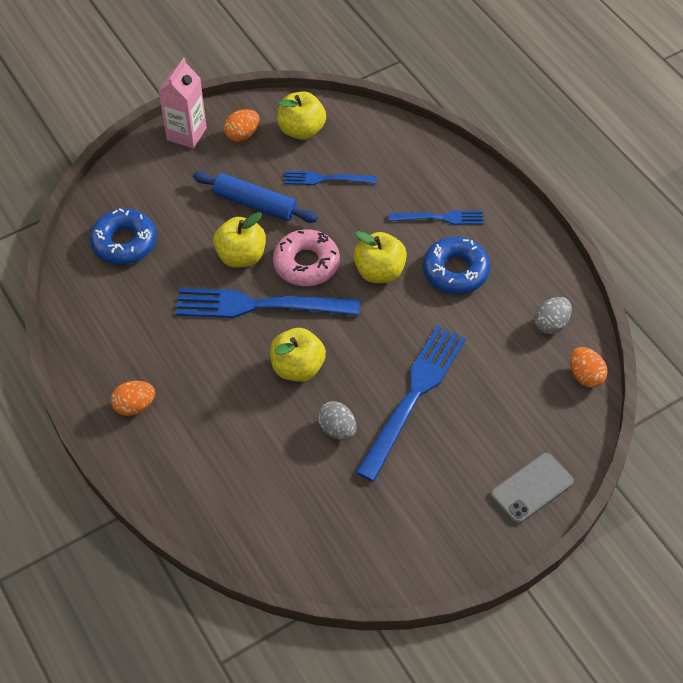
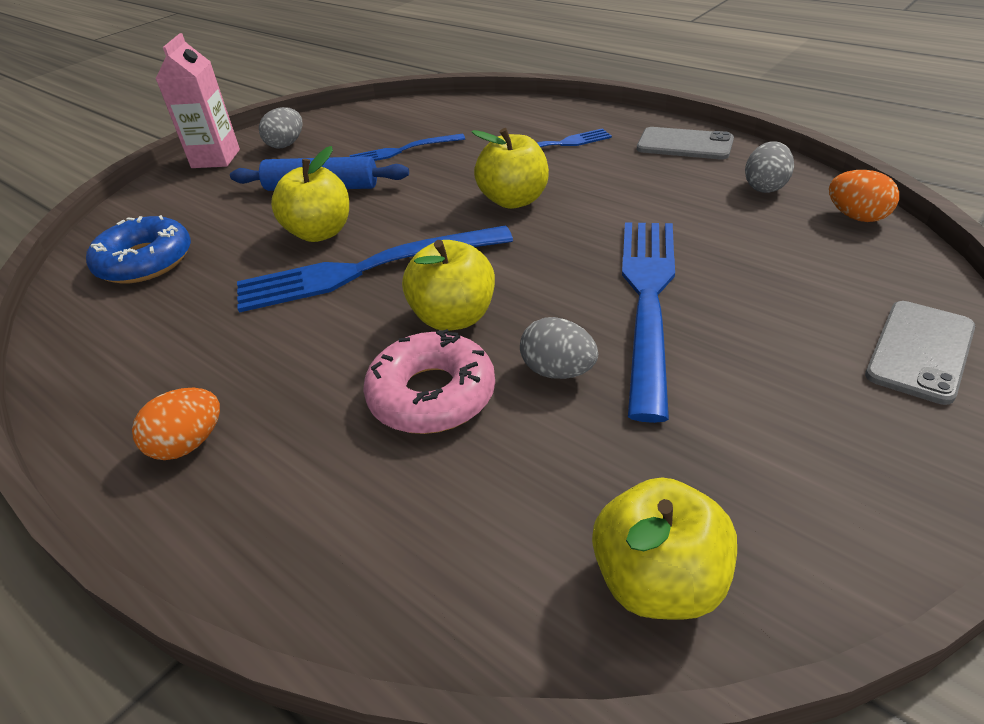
camera: 15 degrees left, 15 degrees down
orange egg [224,109,260,142] -> grey egg [259,107,303,148]
pink donut [273,229,340,286] -> pink donut moved to [363,329,495,434]
yellow apple [277,91,326,140] -> yellow apple moved to [592,478,737,620]
blue donut [423,237,490,294] -> none
none -> grey phone [637,127,734,159]

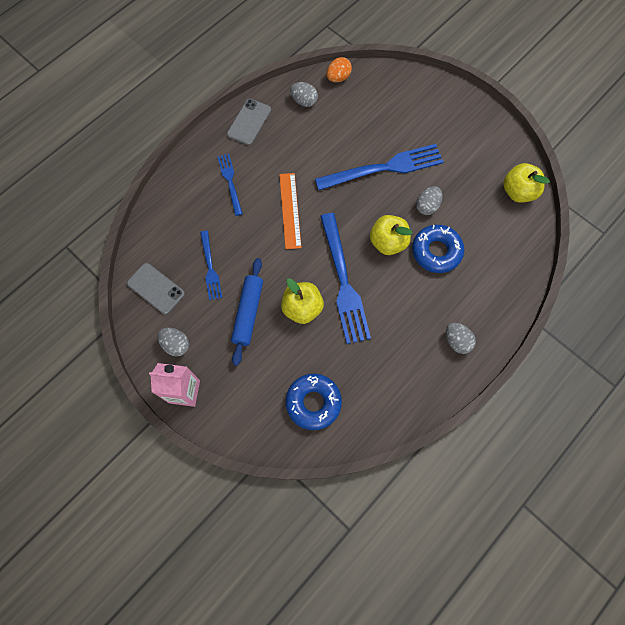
camera: 90 degrees left, 30 degrees up
orange egg [132,388,220,460] -> grey egg [446,323,476,354]
pink donut [363,329,495,434] -> blue donut [412,225,464,273]
yellow apple [472,128,549,209] -> orange ruler [279,173,302,249]
blue fork [622,222,675,423] -> blue fork turned 150 degrees clockwise [315,144,444,190]
grey phone [865,301,976,405] -> grey phone moved to [127,263,185,314]

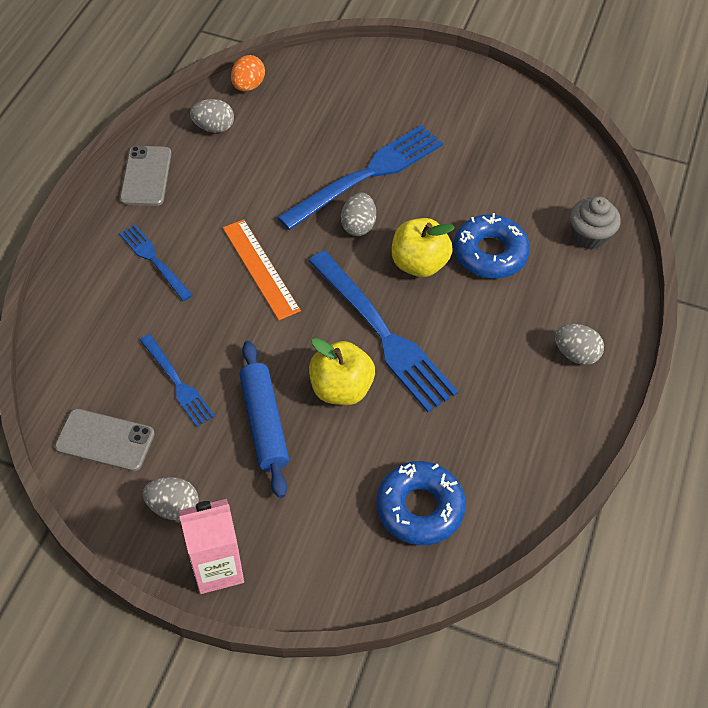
camera: 25 degrees left, 15 degrees down
grey egg [416,186,442,215] -> grey egg moved to [341,193,376,236]
yellow apple [503,163,550,203] -> none
none -> grey cupcake [570,196,621,249]

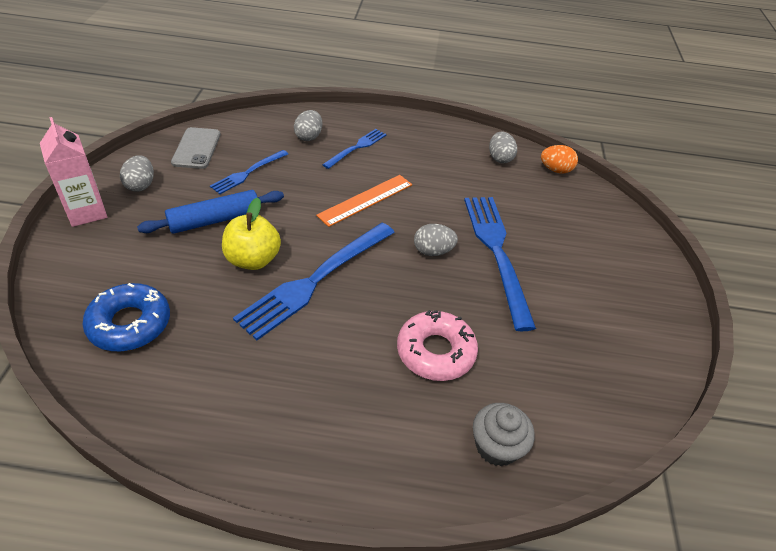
camera: 75 degrees right, 10 degrees down
grey phone [120,146,172,206] -> none
blue fork [277,125,443,230] -> blue fork turned 135 degrees counterclockwise [464,197,536,331]
yellow apple [392,218,455,277] -> none
blue donut [453,213,530,279] -> pink donut [397,310,478,381]
grey egg [555,324,604,365] -> grey egg moved to [294,110,322,141]

